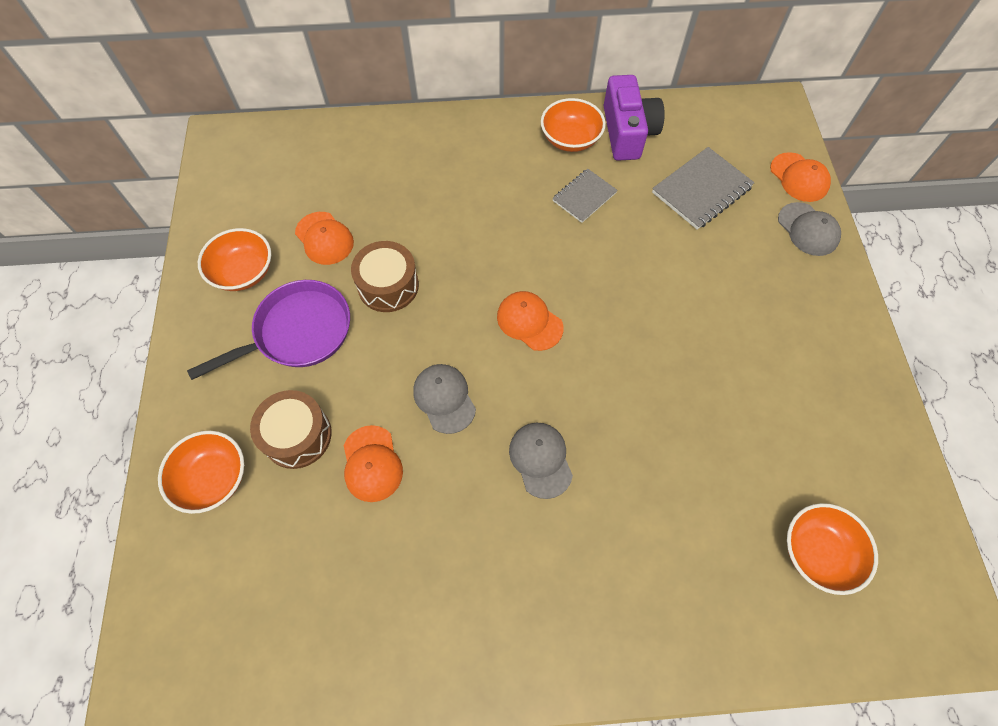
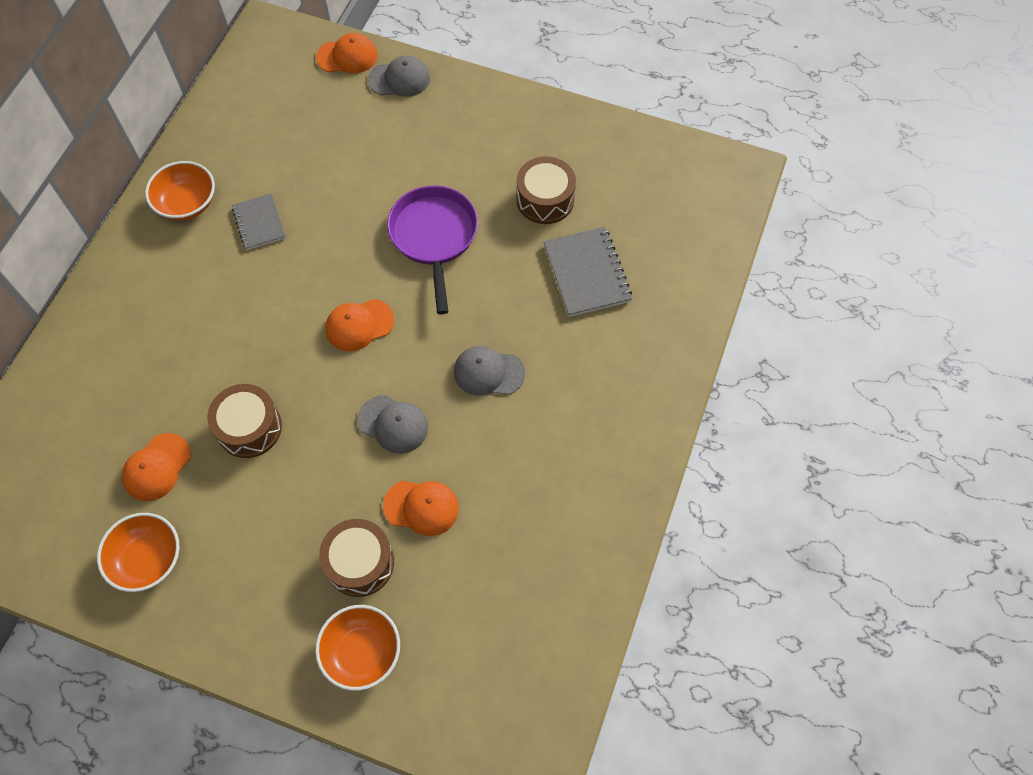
camera: 65 degrees left, 0 degrees up
purple pan [187,280,350,380] -> purple pan moved to [387,185,478,314]
orange cap [295,212,354,265] -> orange cap turned 135 degrees clockwise [122,433,191,501]
grey cap [413,364,476,434] -> grey cap turned 150 degrees counterclockwise [358,395,428,454]
purple camera [603,75,665,161] -> none
grey notebook [652,147,755,230] -> grey notebook moved to [544,227,632,317]
orange bowl [787,503,878,595] -> none
none -> brown drum [516,156,576,224]

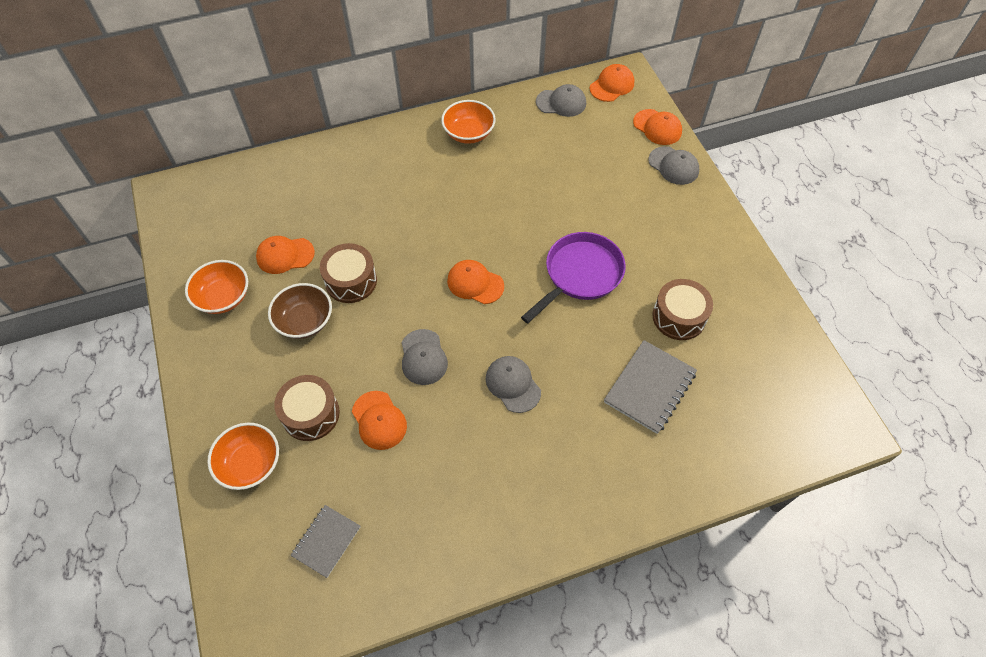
camera: 50 degrees right, 5 degrees down
grey notebook [232,193,286,250] -> grey notebook moved to [290,505,360,578]
none -> brown bowl [268,283,332,339]
none -> grey cap [536,84,586,117]
none -> orange cap [590,64,634,102]

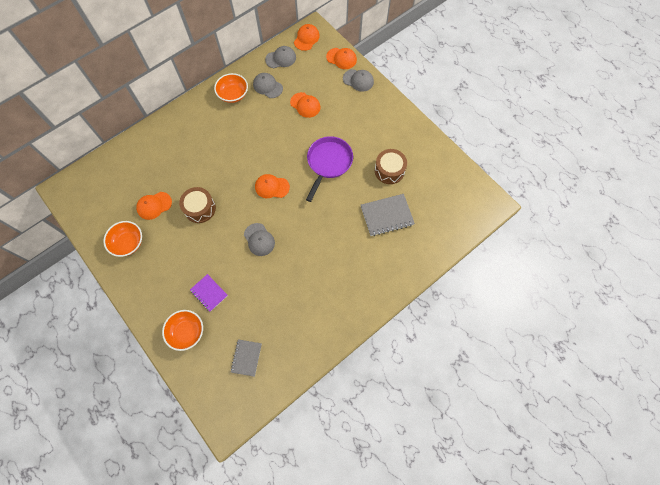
camera: 20 degrees left, 10 degrees up
brown bowl [268,283,332,339] -> none
brown drum [274,375,340,441] -> purple notebook [190,274,228,312]
orange cap [352,391,407,450] -> orange cap moved to [290,92,320,118]
grey cap [486,356,541,413] -> grey cap moved to [253,73,283,98]
grey notebook [604,340,697,434] -> grey notebook turned 60 degrees clockwise [361,194,415,236]

